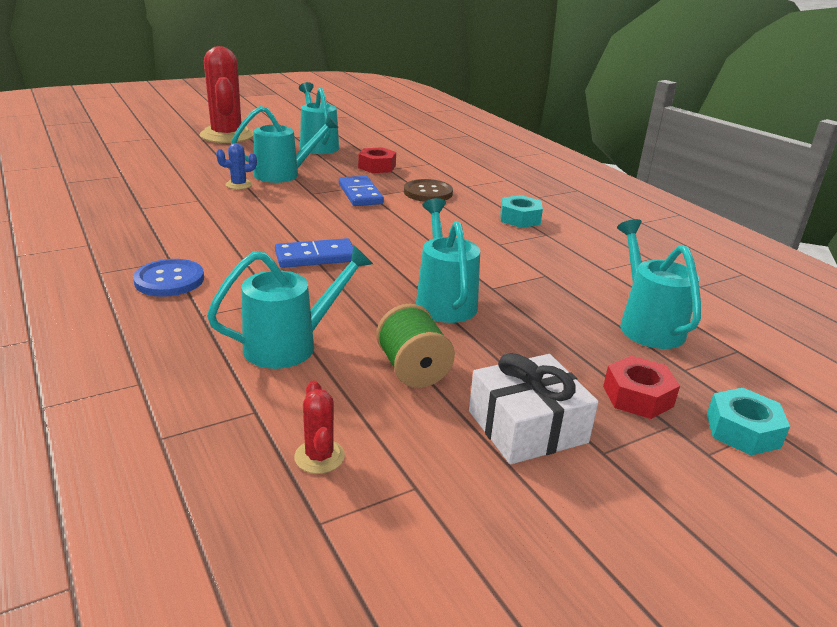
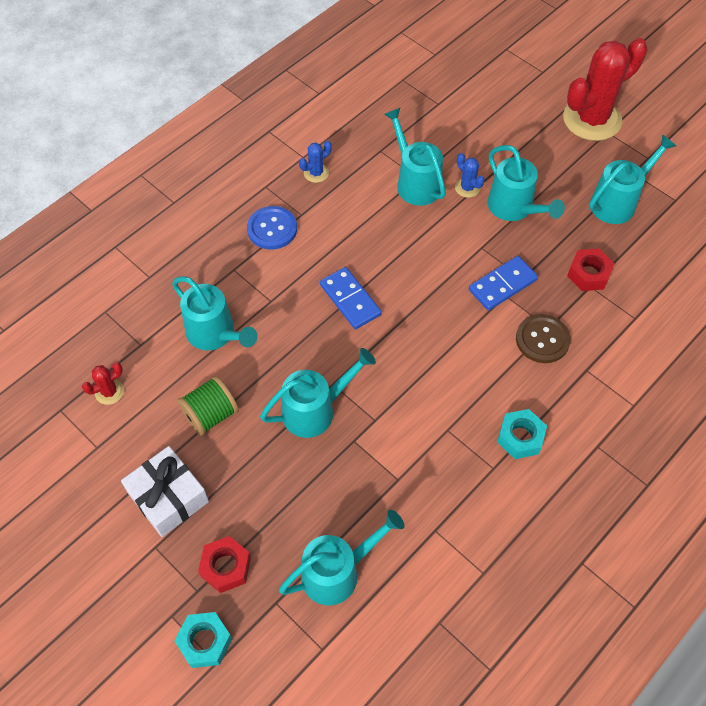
camera: 75 degrees right, 30 degrees up
none -> blue cactus [299,141,332,183]
none -> turquoise watering can [384,108,446,206]

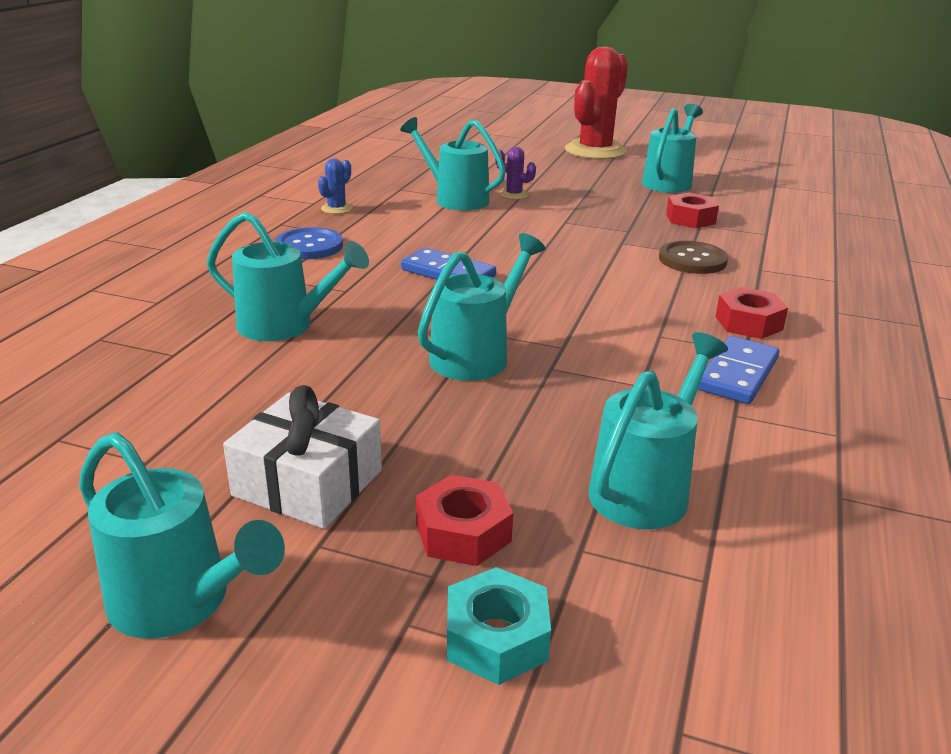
camera: 25 degrees left, 30 degrees down
red cactus [82,362,124,405] -> none
green spool [178,376,239,436] -> none
blue cactus [455,153,485,198] -> purple cactus [496,147,536,200]
blue domino [469,256,538,311] -> blue domino moved to [698,336,780,404]
turquoise watering can [488,145,565,221] -> turquoise watering can moved to [79,432,285,639]
turquoise nut [497,409,547,459] -> red nut [715,287,788,339]

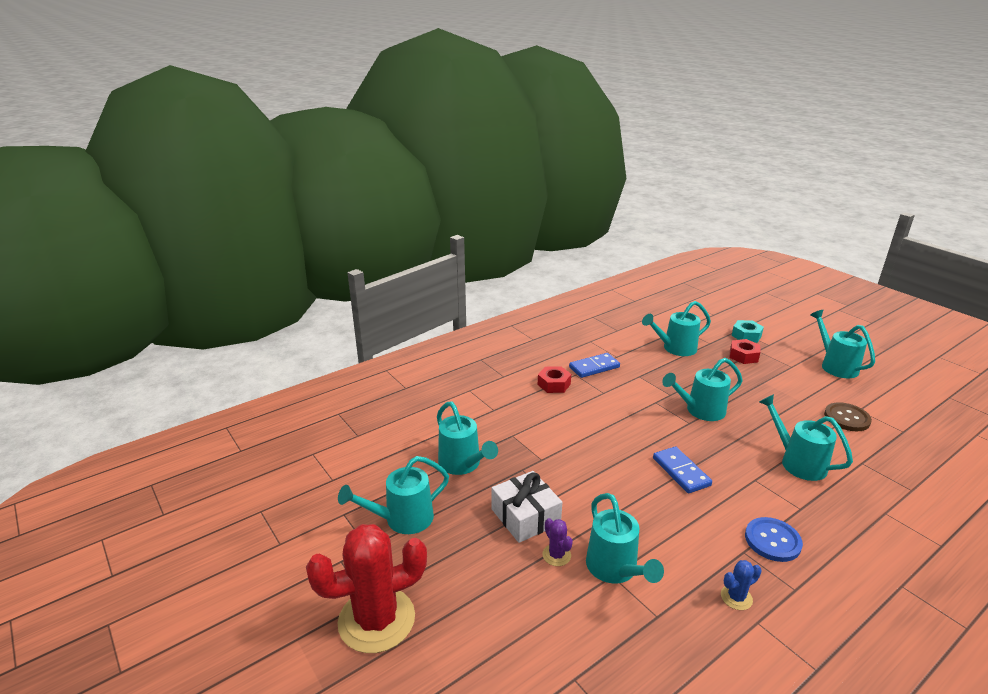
camera: 145 degrees left, 0 degrees up
white gift [223,385,382,529] -> white gift moved to [492,471,562,543]
brown button [659,241,728,274] -> brown button moved to [824,402,872,431]
red nut [666,192,719,228] -> turquoise watering can [437,401,498,475]

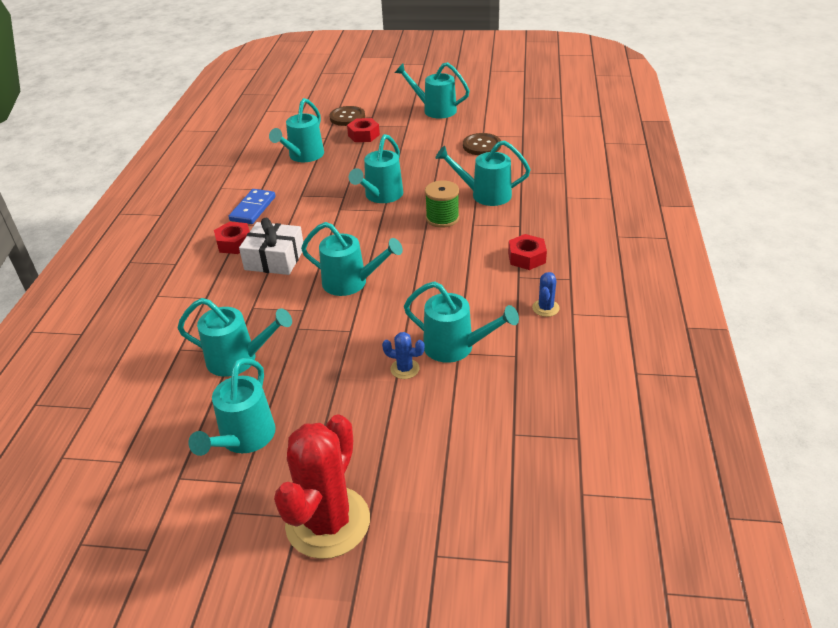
camera: 45 degrees left, 10 degrees up
white gift [492,471,562,543] -> white gift moved to [239,218,303,275]
purple cactus [542,518,573,566] -> blue cactus [382,332,425,379]
blue domino [653,446,712,493] -> none
turquoise nut [732,320,764,343] -> brown button [329,106,365,126]
blue button [745,517,803,562] -> red nut [508,234,547,270]
none -> turquoise watering can [301,222,403,296]
none -> green spool [425,181,459,228]

